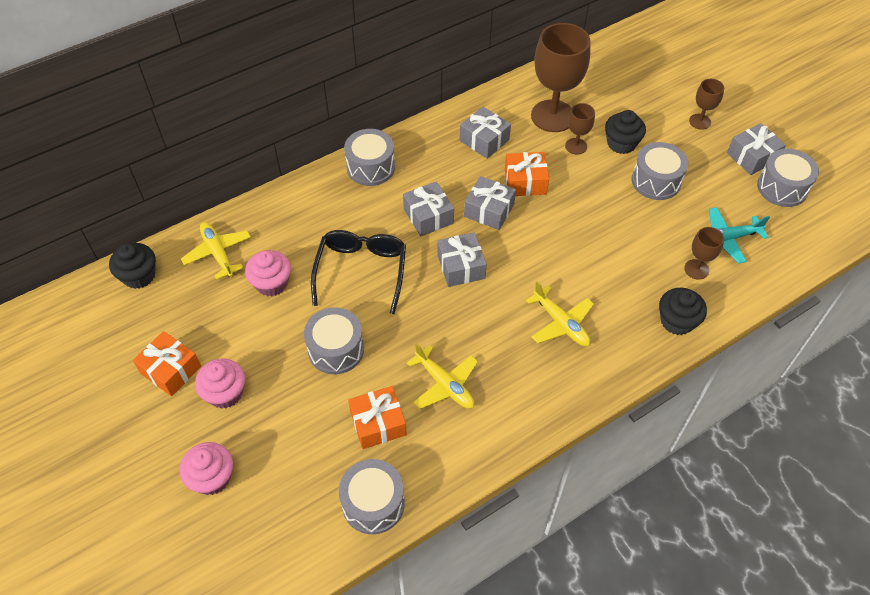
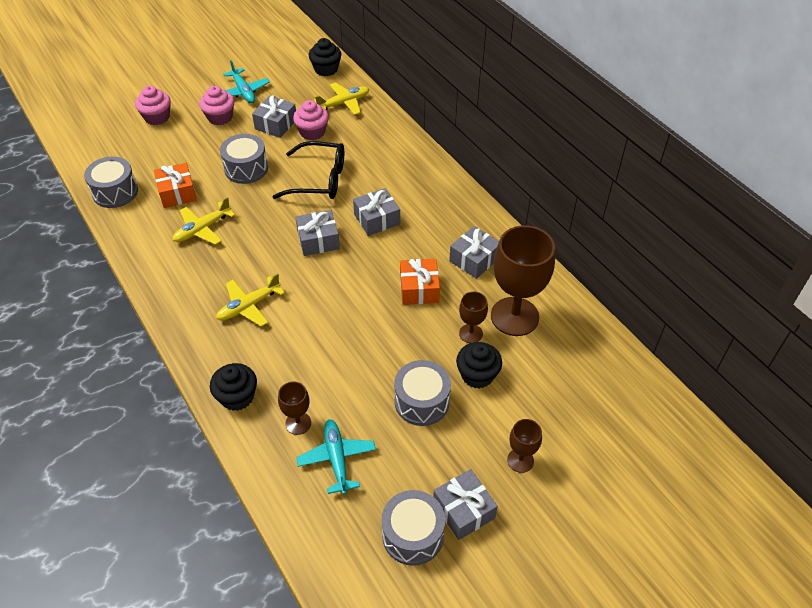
camera: 90 degrees right, 5 degrees down
orange gift [133,331,201,396] -> turquoise plane [223,60,270,103]
grey drum [344,129,395,186] -> none
grey gift [464,176,516,230] -> grey gift moved to [252,95,296,138]

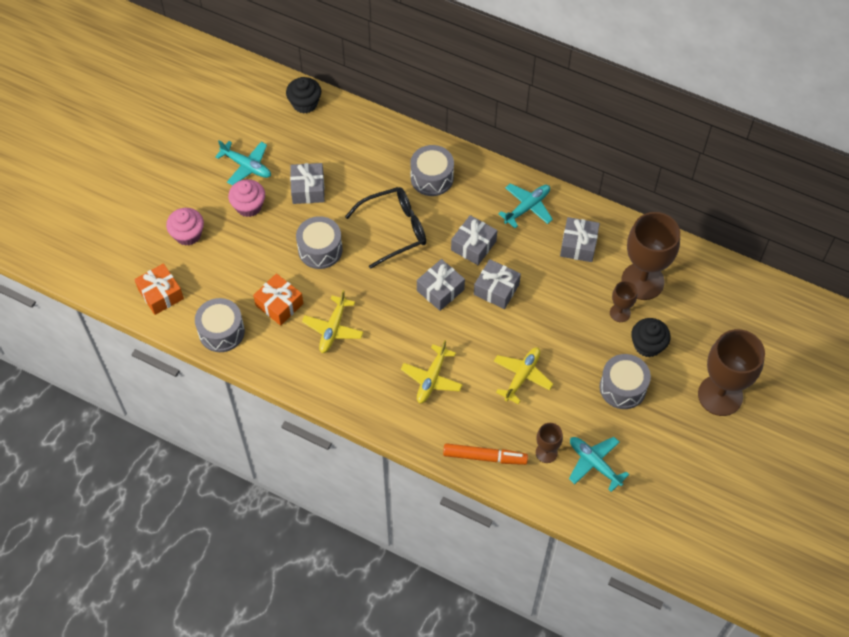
camera: 30 degrees left, 10 degrees up
black cupcake [210,363,257,411] -> orange marker [443,443,528,465]
pink cupcake [293,100,329,140] -> none
yellow plane [314,83,369,115] -> yellow plane moved to [493,347,553,404]
grey drum [381,490,445,566] -> grey drum moved to [410,145,454,196]
orange gift [400,259,440,305] -> orange gift moved to [134,263,184,315]
grey gift [433,469,498,540] -> grey gift moved to [474,259,521,309]
brown goblet [507,419,542,473] -> brown goblet [698,329,765,416], size x2.07
none -> turquoise plane [498,183,553,228]

